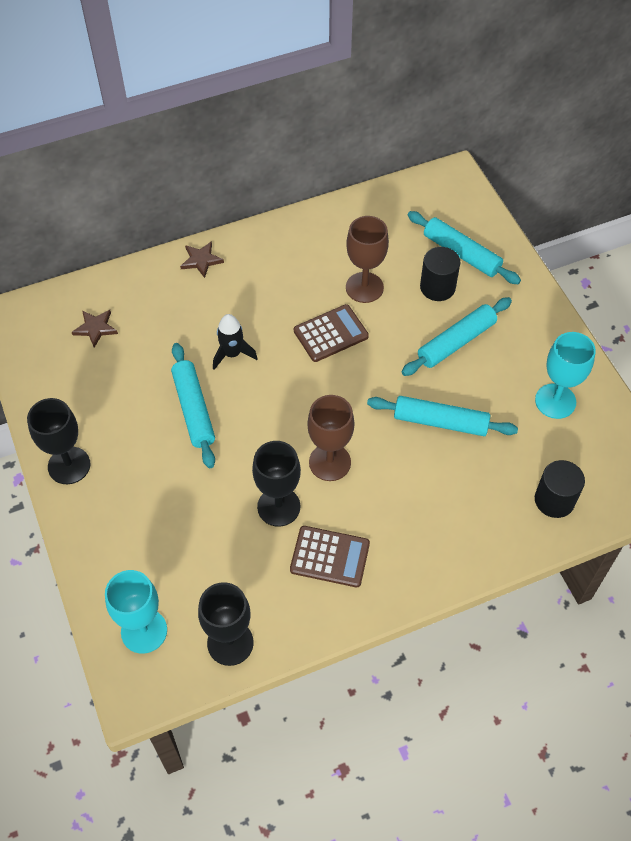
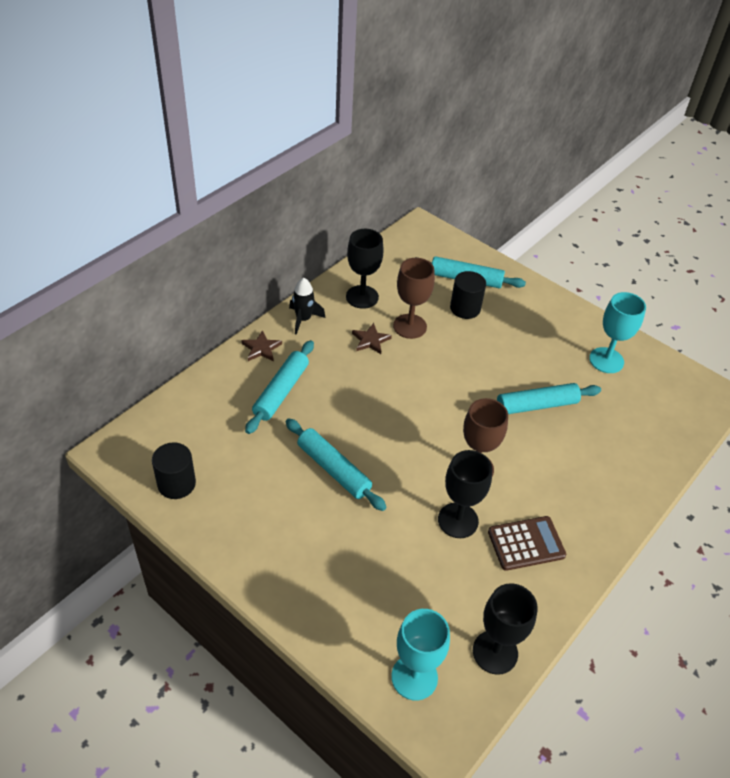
camera: 30 degrees left, 10 degrees down
black goblet [27,398,90,484] -> black goblet moved to [346,229,383,309]
brown star [72,310,118,348] -> brown star moved to [352,323,392,354]
black rocket [213,314,258,370] -> black rocket moved to [289,278,326,335]
brown calculator [294,304,369,362] -> none
turquoise rolling pin [402,297,512,376] -> turquoise rolling pin moved to [245,340,314,434]
black cylinder [535,460,585,518] -> black cylinder moved to [152,442,196,499]

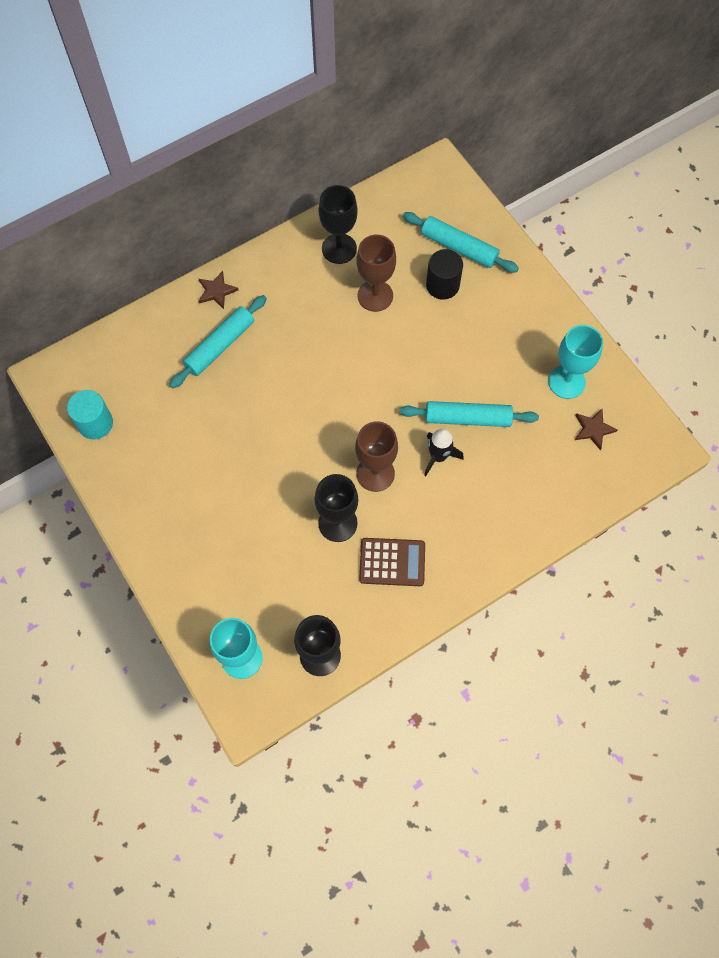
camera: 20 degrees right, 20 degrees up
black cylinder [152,442,196,499] -> turquoise cylinder [67,390,113,439]
turquoise rolling pin [286,418,387,511] -> none
black rocket [289,278,326,335] -> black rocket moved to [424,429,464,476]
brown star [352,323,392,354] -> brown star moved to [575,409,618,450]

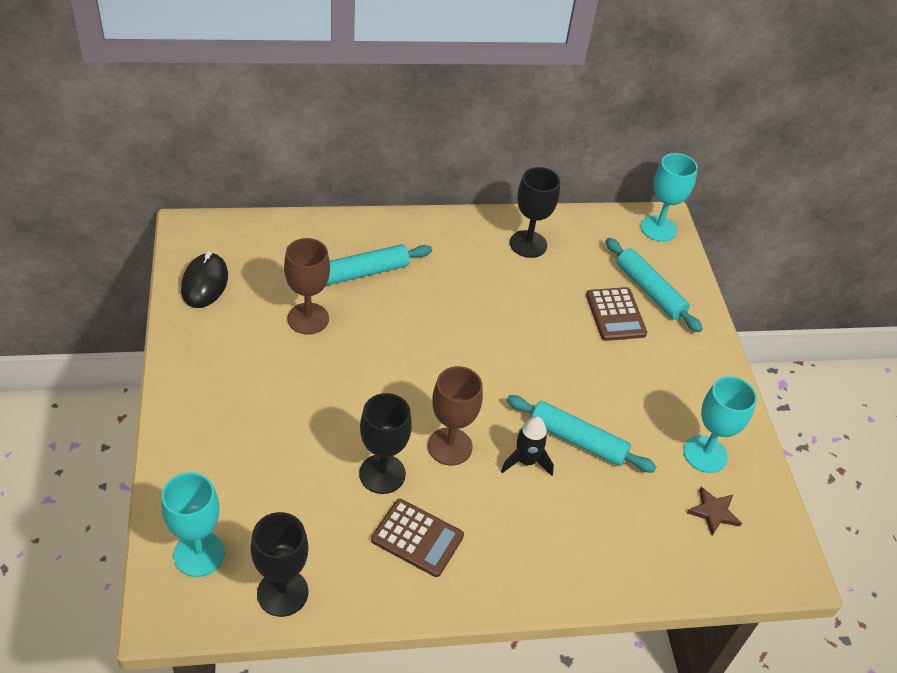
camera: 20 degrees right, 20 degrees down
turquoise cylinder [67,390,113,439] -> black mouse [181,251,228,308]
brown star [199,271,239,309] -> none
brown goblet [357,235,396,312] -> brown goblet moved to [284,238,330,335]
black cylinder [426,249,463,300] -> brown calculator [586,287,647,341]
none -> turquoise goblet [641,153,698,242]

